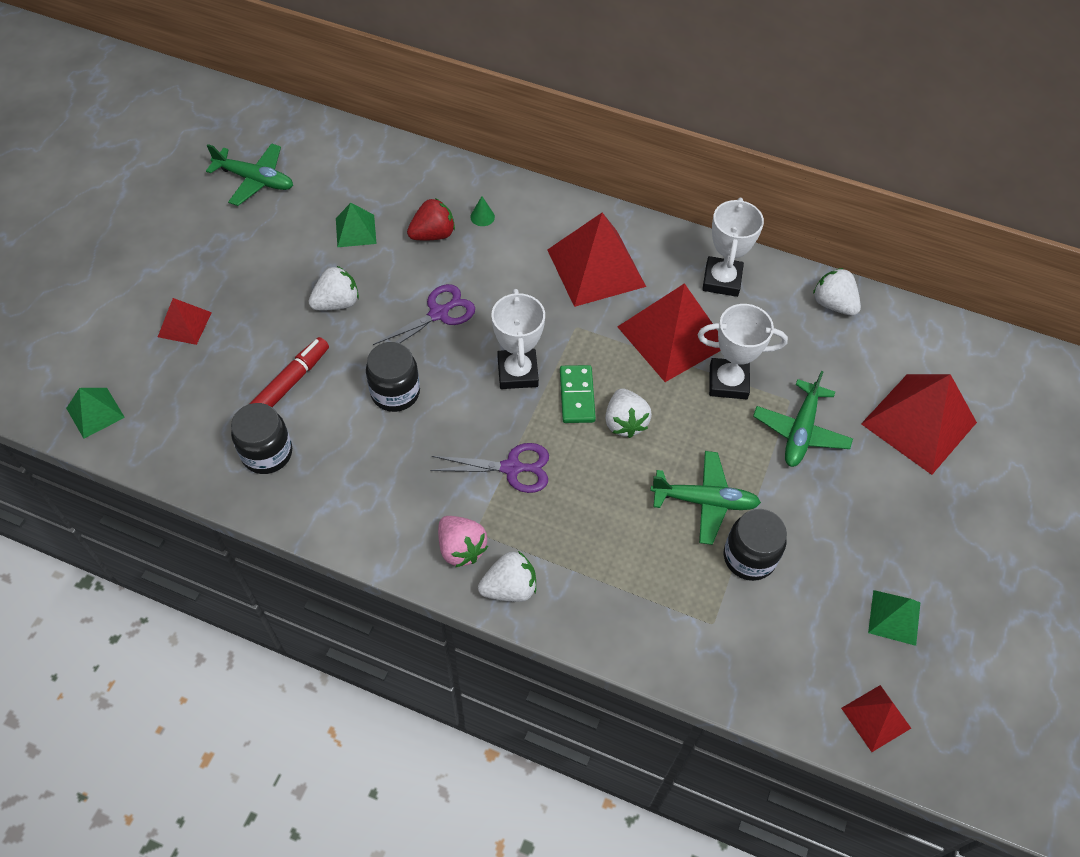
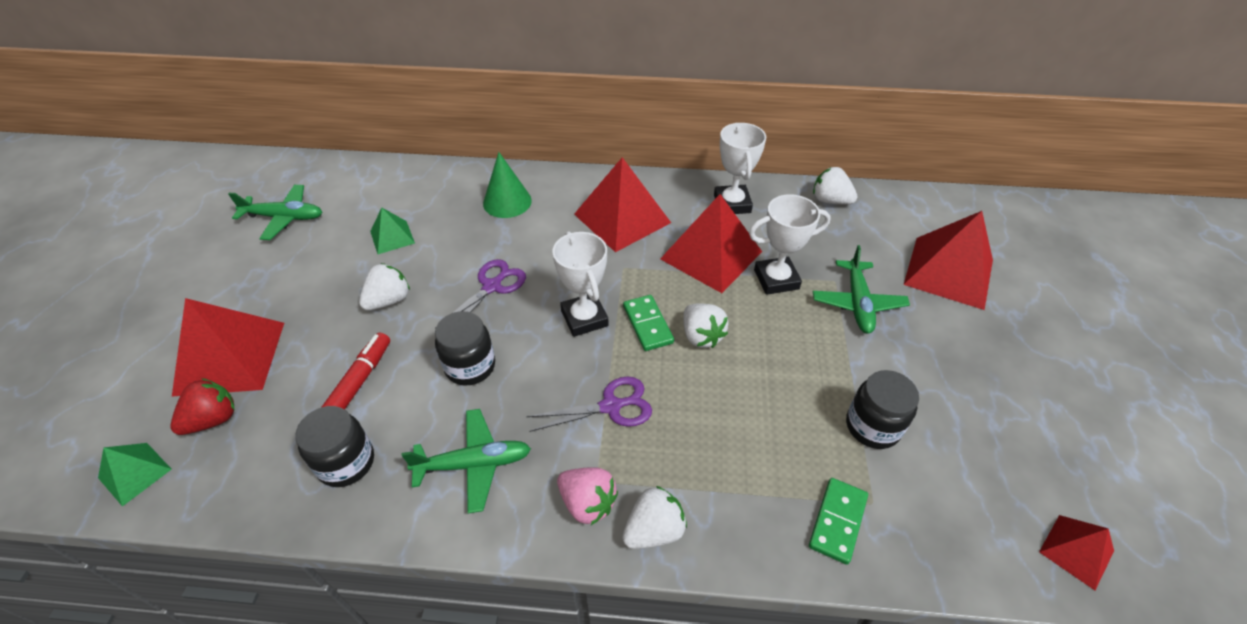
camera: 15 degrees left, 10 degrees down
red pyramid [158,298,212,345] -> red pyramid [172,298,284,397], size x1.95
red strawberry [407,198,455,240] -> red strawberry moved to [171,378,235,435]
green cone [470,196,495,226] -> green cone [483,152,532,218], size x2.16
green plane [650,451,761,545] -> green plane moved to [401,409,531,514]
green pyramid [868,590,920,646] -> none
none -> green domino [809,478,868,565]

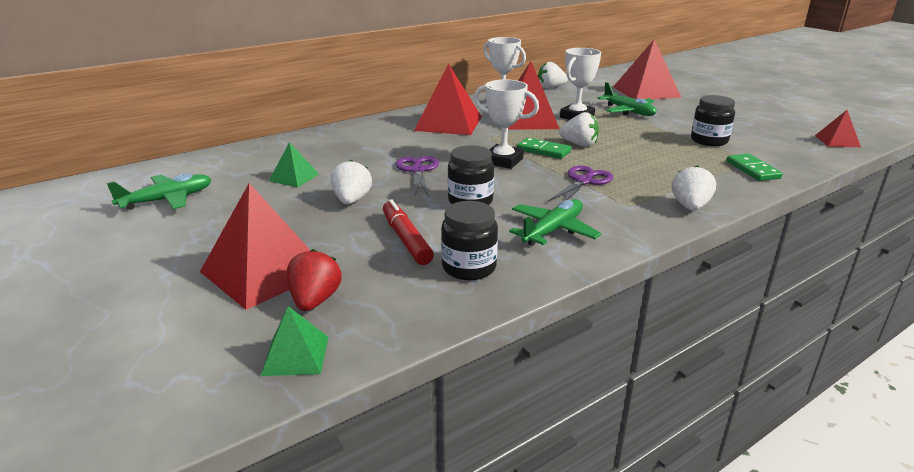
camera: 40 degrees left, 20 degrees down
green cone [483,152,532,218] -> none
pink strawberry [557,467,618,525] -> none

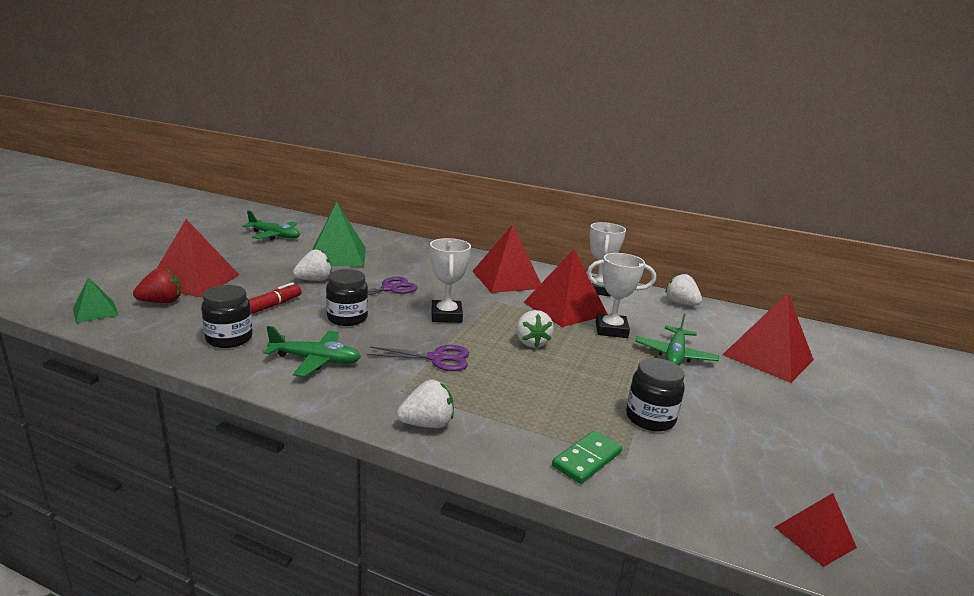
camera: 55 degrees right, 5 degrees down
green pyramid [269,142,319,188] -> green pyramid [313,202,366,267], size x1.95
green domino [517,138,571,159] -> none

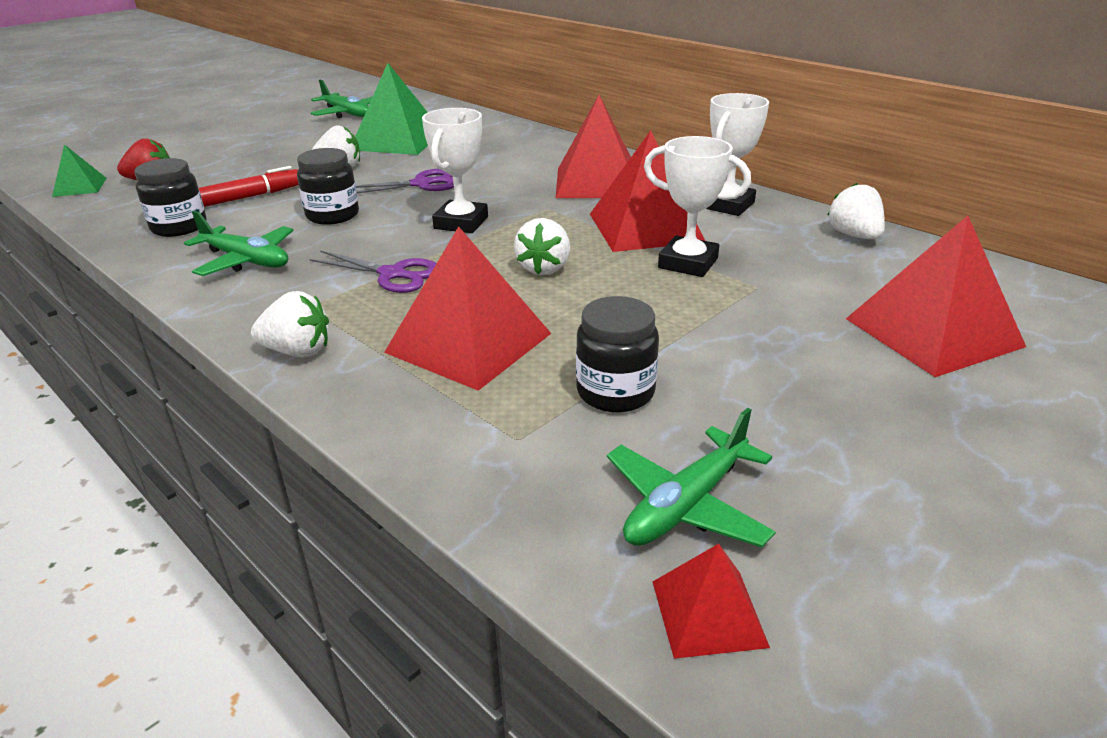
camera: 25 degrees right, 10 degrees up
red pyramid [157,219,239,298] -> red pyramid moved to [384,226,552,391]
green domino [552,431,622,484] -> none
green plane [635,314,719,366] -> green plane moved to [607,408,776,547]

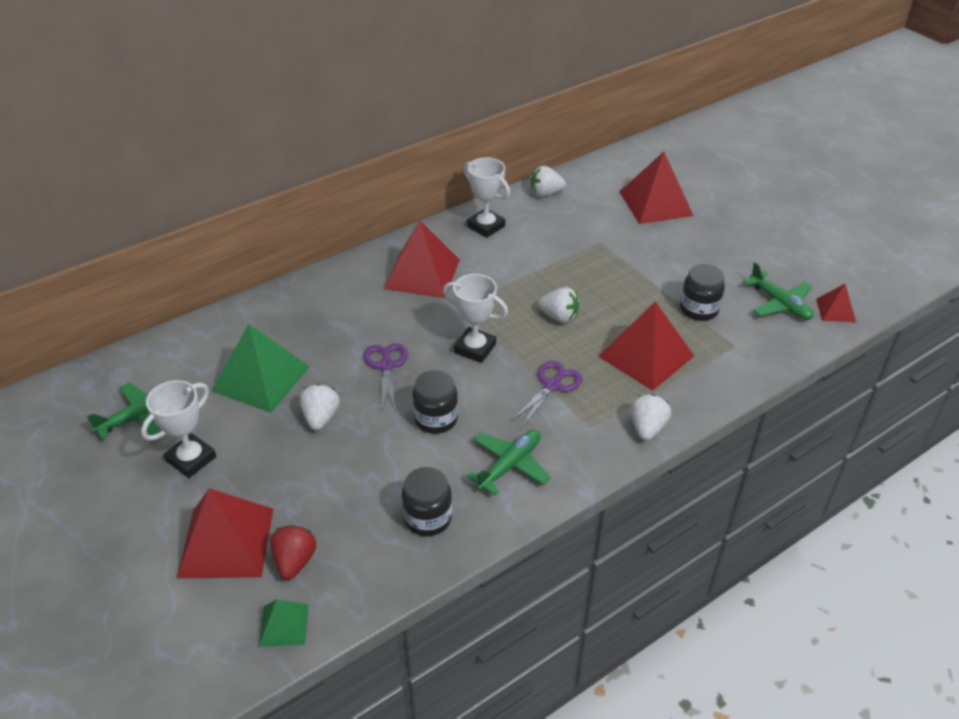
camera: 80 degrees left, 10 degrees up
red marker [199,166,299,207] -> none
red pyramid [590,130,705,252] -> red pyramid moved to [177,488,273,578]
white trophy [644,136,751,277] -> white trophy moved to [141,380,216,478]

